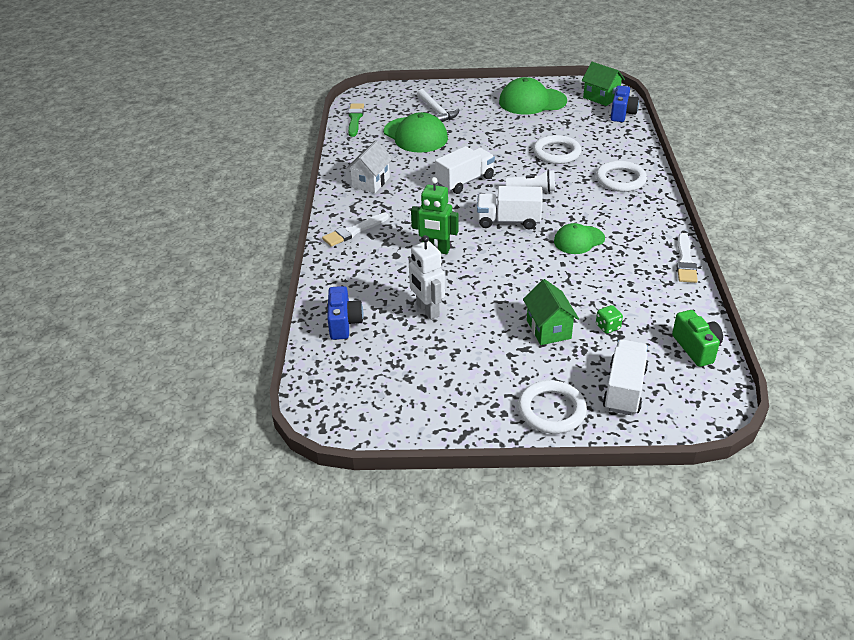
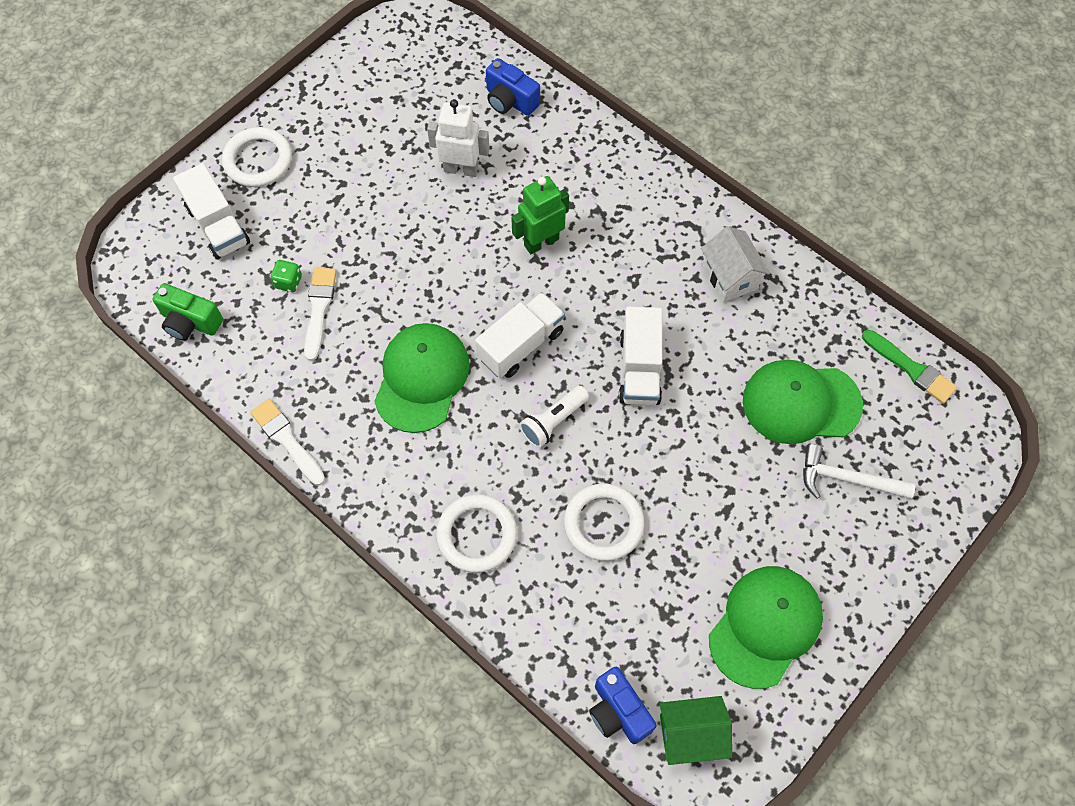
camera: 130 degrees right, 25 degrees up
white brush [322,213,389,247] -> white brush moved to [304,267,337,361]
green house [523,279,579,345] -> none
green cap [554,223,605,254] -> green cap [374,323,470,433], size x1.61

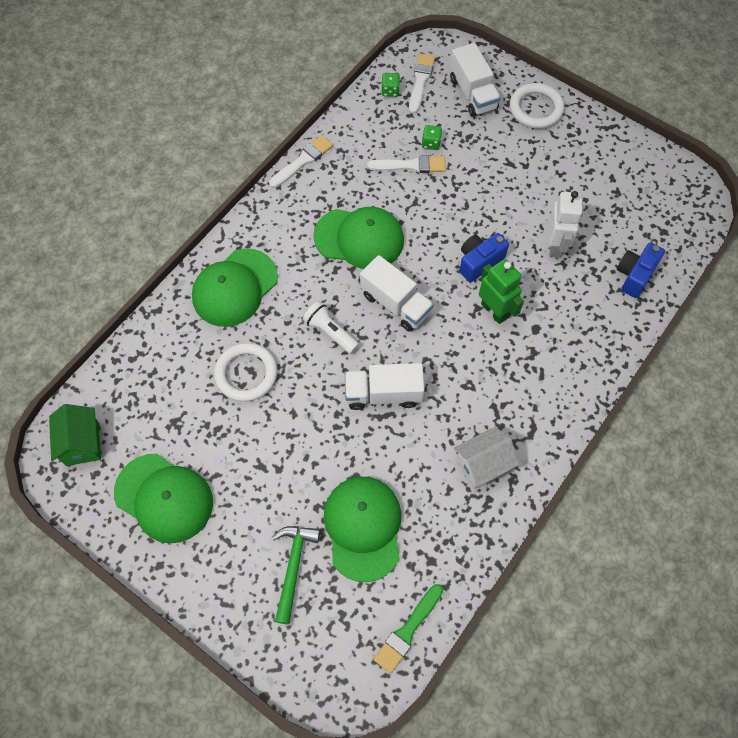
camera: 85 degrees right, 0 degrees up
green camera [153,283,223,341] -> green dice [381,73,400,97]
white truck [173,163,250,259] -> white truck turned 75 degrees counterclockwise [450,43,501,117]
white ring [436,494,517,573] -> green cap [192,248,278,327]
blue camera [589,667,657,744] -> blue camera moved to [459,233,509,282]
white hammer [803,444,915,499] -> green hammer [272,526,320,625]
none -> white brush [409,53,435,114]

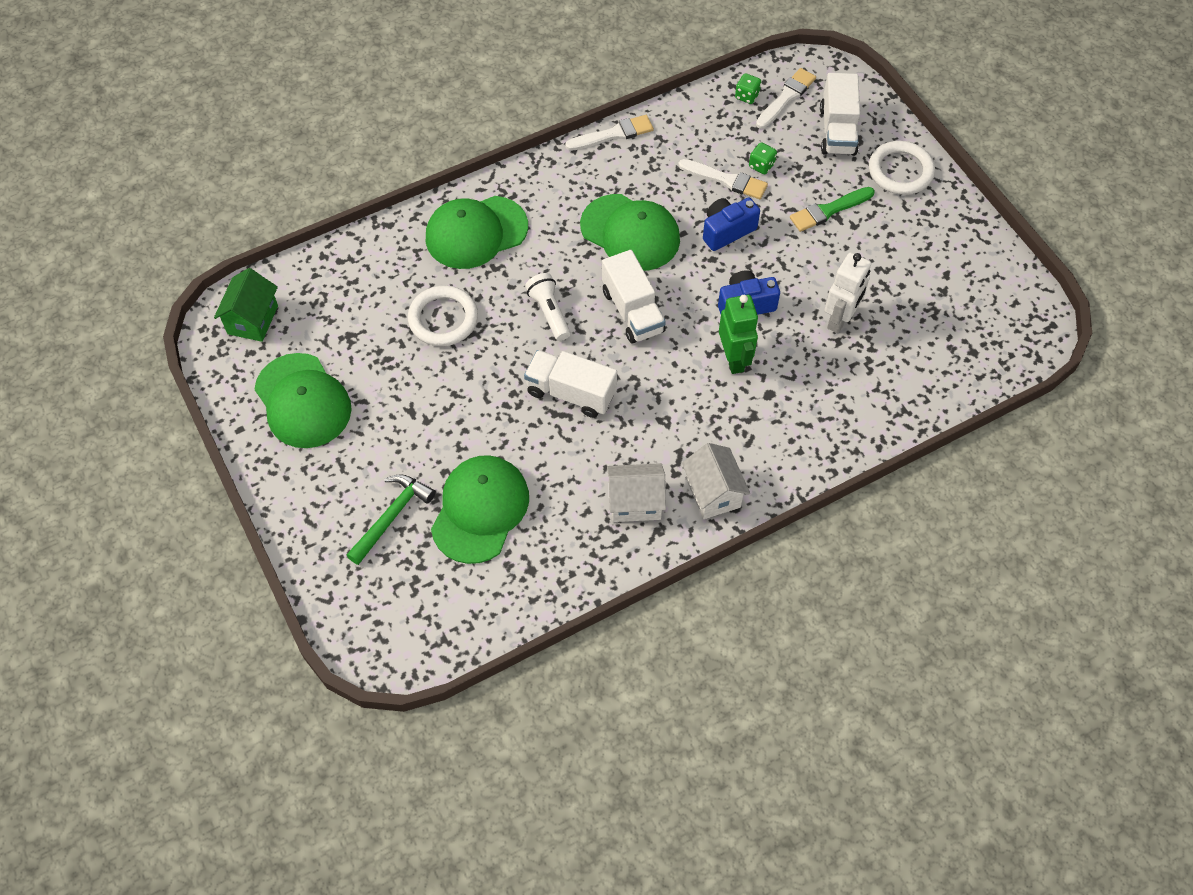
camera: 25 degrees right, 5 degrees down
green brush [373,584,443,674] -> green brush moved to [790,187,875,232]
blue camera [617,242,665,298] -> blue camera moved to [703,197,760,251]
none -> white house [682,443,750,519]

